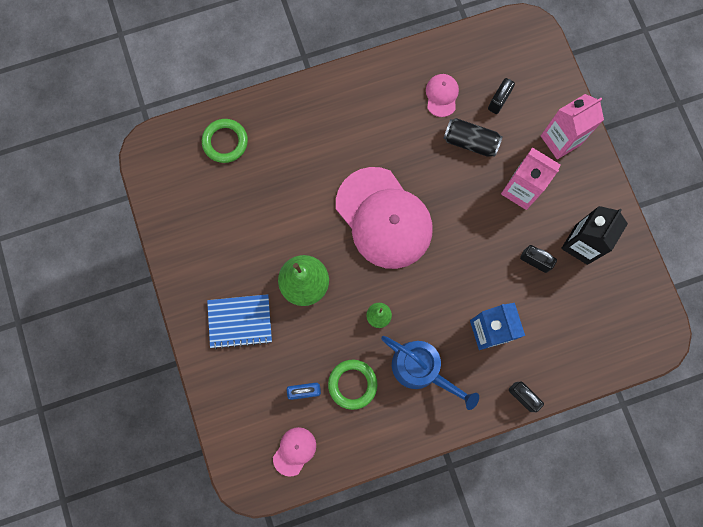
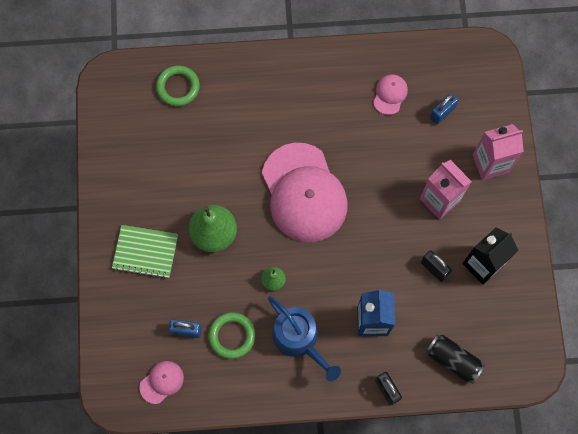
camera: 15 degrees right, 5 degrees down
blue notebook [207,294,272,349] -> green notebook [112,225,178,279]
black can [443,118,503,157] -> black can moved to [426,334,485,384]
black padlock [488,78,515,114] -> blue padlock [430,93,459,124]

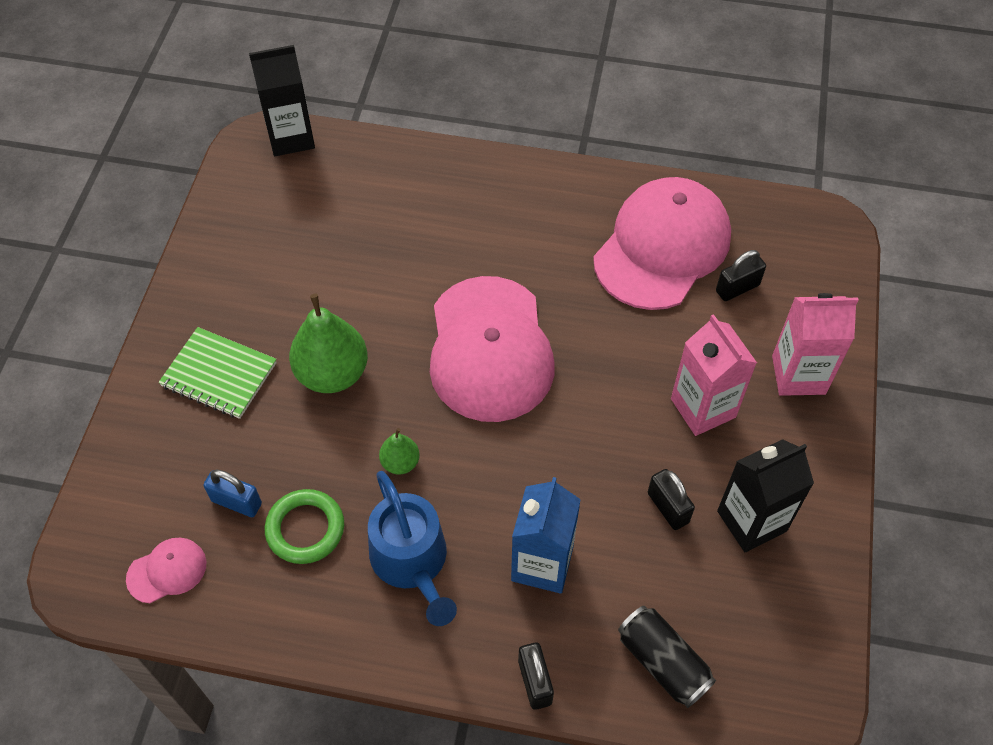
camera: 15 degrees right, 15 degrees down
green ring [156,65,200,106] -> none
pink cap [373,74,408,115] -> pink cap [593,177,731,310], size x2.36
blue padlock [430,93,459,124] -> black padlock [716,250,766,301]
none -> black carton [249,45,315,156]

